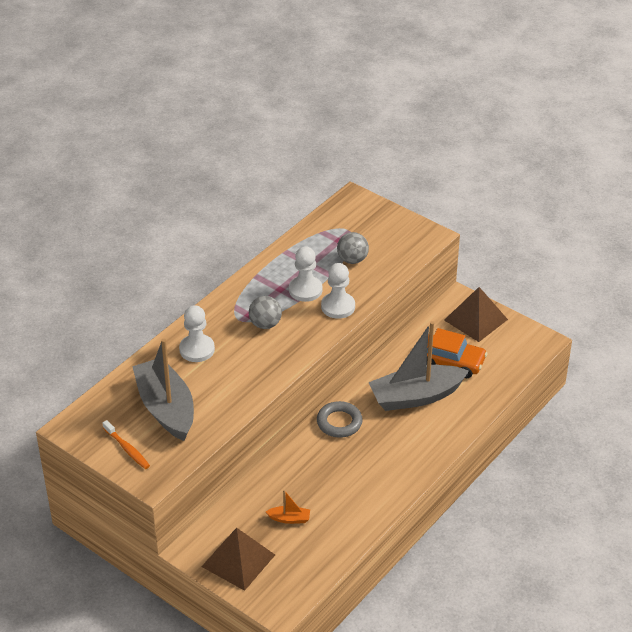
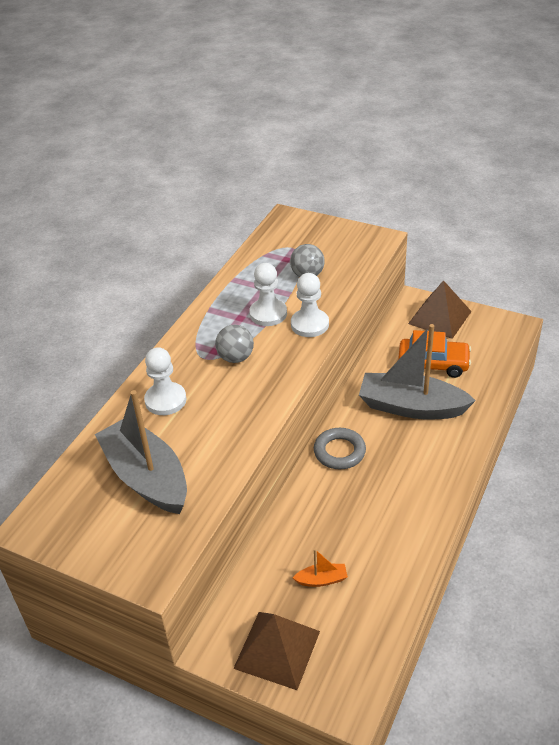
camera: 10 degrees left, 0 degrees up
orange toothbrush [103,420,150,469] -> none
grey boat [368,321,469,411] -> grey boat turned 45 degrees clockwise [359,324,476,419]

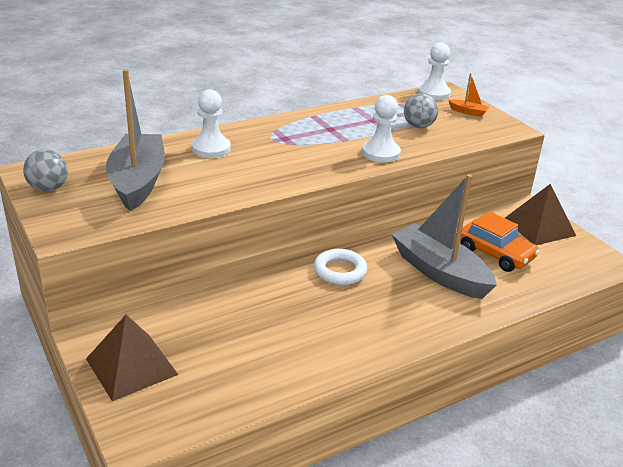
camera: 30 degrees right, 10 degrees down
grey ball [215,325,254,363] -> grey ball moved to [23,150,68,192]
white pawn [249,263,287,326] -> white pawn moved to [418,42,451,100]
orange boat [293,549,348,587] -> orange boat moved to [449,73,489,117]
grey ring [314,428,366,469] -> white ring [314,249,368,285]

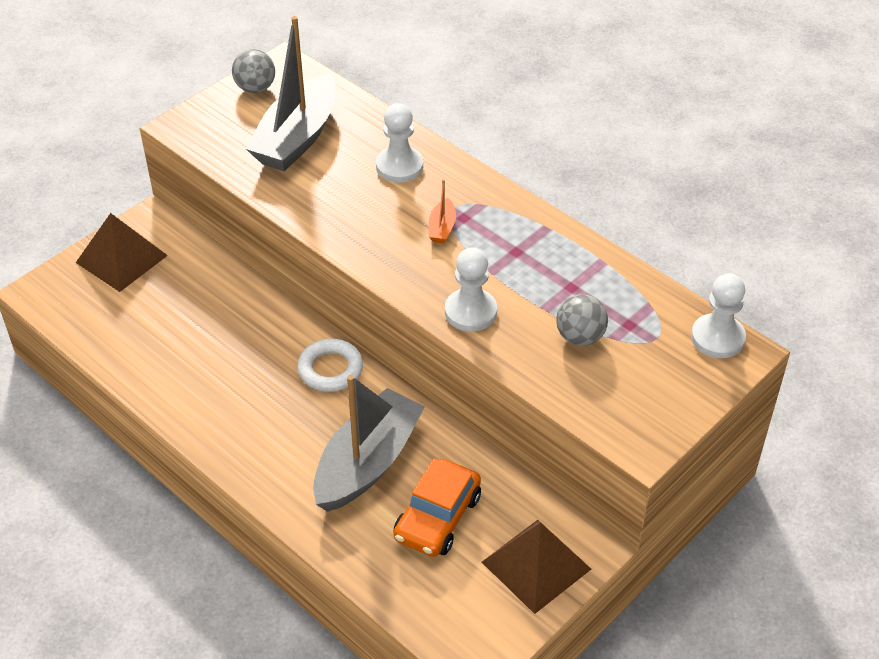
camera: 75 degrees right, 15 degrees up
grey boat [106,69,165,211] -> grey boat turned 135 degrees clockwise [246,16,336,171]
orange boat [449,73,489,117] -> orange boat moved to [429,179,456,243]

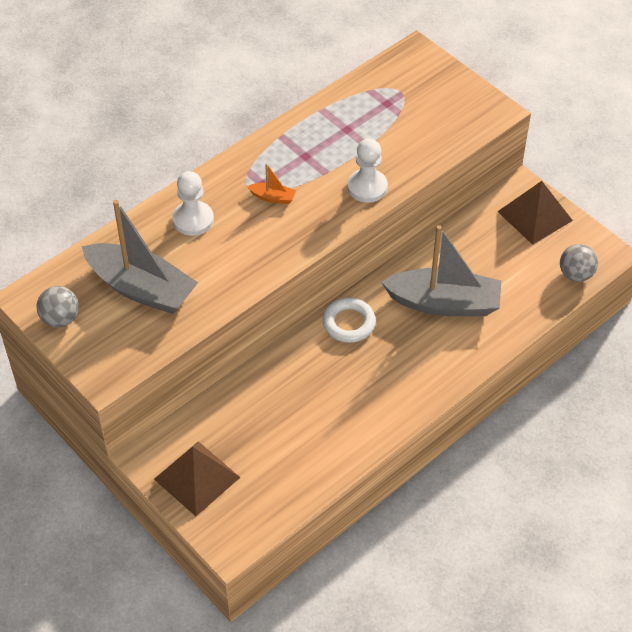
camera: 85 degrees left, 5 degrees up
grey boat [313,375,425,512] -> grey boat turned 150 degrees clockwise [381,225,501,316]
orange car [394,459,481,557] -> none
grey ball [556,294,608,346] -> grey ball moved to [560,244,598,282]
white pawn [691,273,746,358] -> none

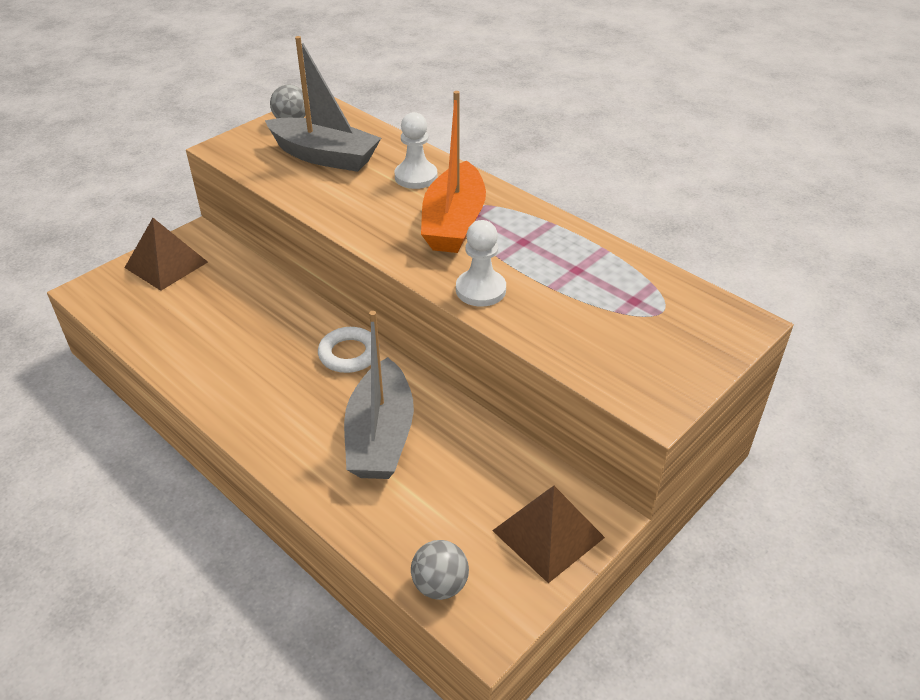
camera: 85 degrees right, 10 degrees down
grey boat [82,200,198,314] -> grey boat turned 90 degrees counterclockwise [265,36,381,172]
orange boat [247,163,296,204] -> orange boat [421,91,486,253], size x2.47

